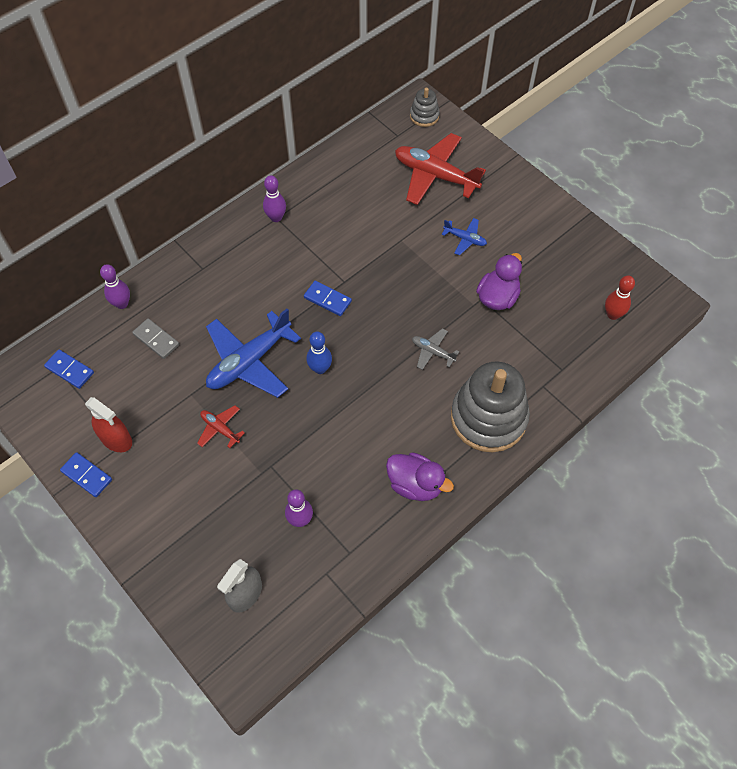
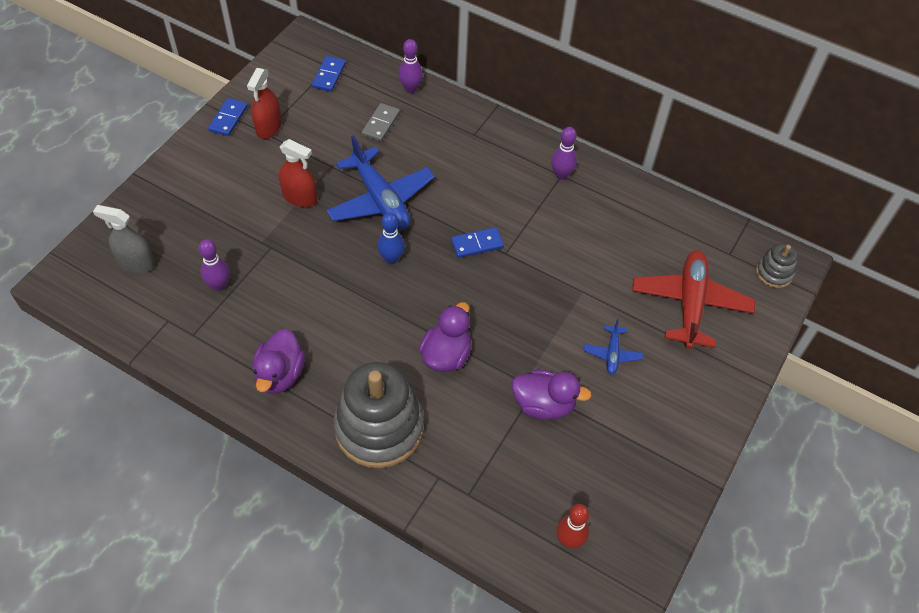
camera: 70 degrees right, 5 degrees down
red plane [197,405,245,448] -> red spray bottle [279,139,317,207]
blue plane [206,309,301,398] -> blue plane turned 150 degrees counterclockwise [326,135,435,230]
blue domino [304,281,352,316] -> blue domino turned 60 degrees clockwise [451,227,504,258]
grey plane [412,328,459,370] -> purple duck [419,302,472,372]

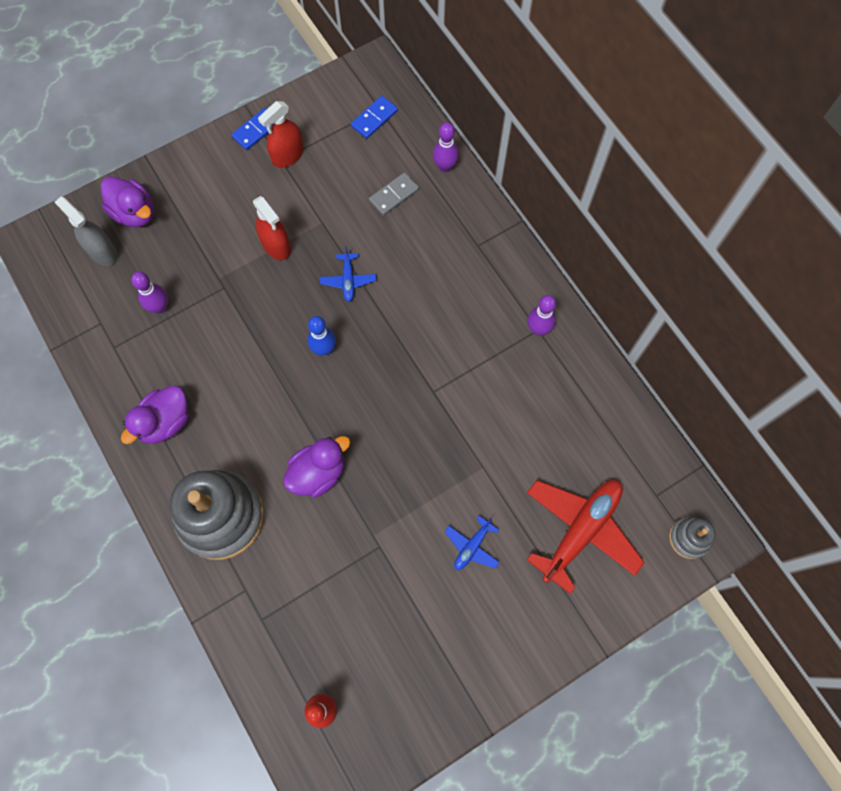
camera: 30 degrees right, 15 degrees up
blue plane [326,135,435,230] -> blue plane [320,246,376,302], size x0.47
blue domino [451,227,504,258] -> none
purple duck [512,370,592,420] -> purple duck moved to [101,177,154,227]

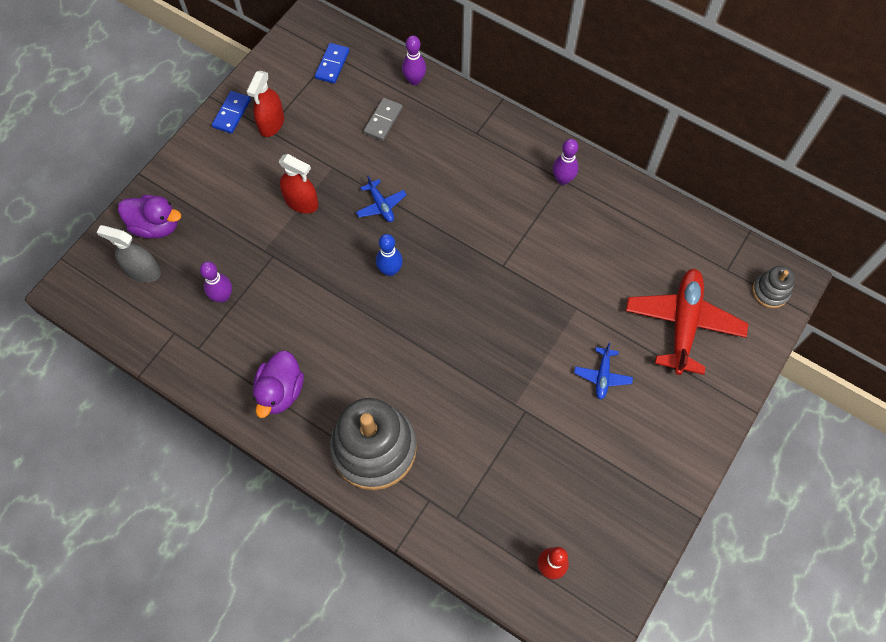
camera: 25 degrees left, 5 degrees down
purple duck [283,436,350,498] -> none

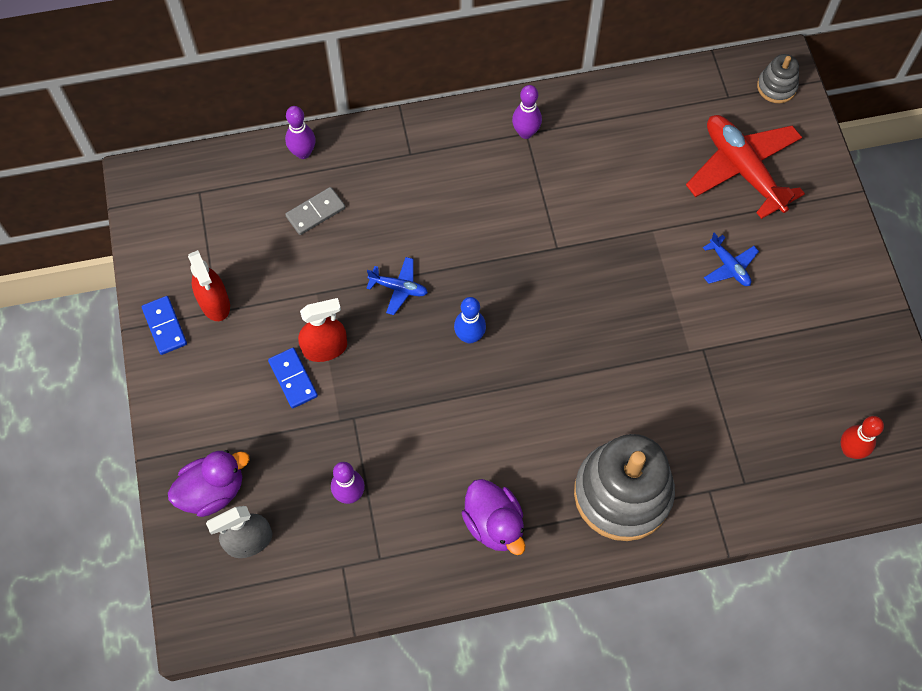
camera: 45 degrees left, 0 degrees up
blue domino [315,43,350,84] -> blue domino moved to [268,348,318,408]
grey domino [364,98,403,141] -> grey domino turned 75 degrees clockwise [285,187,345,235]

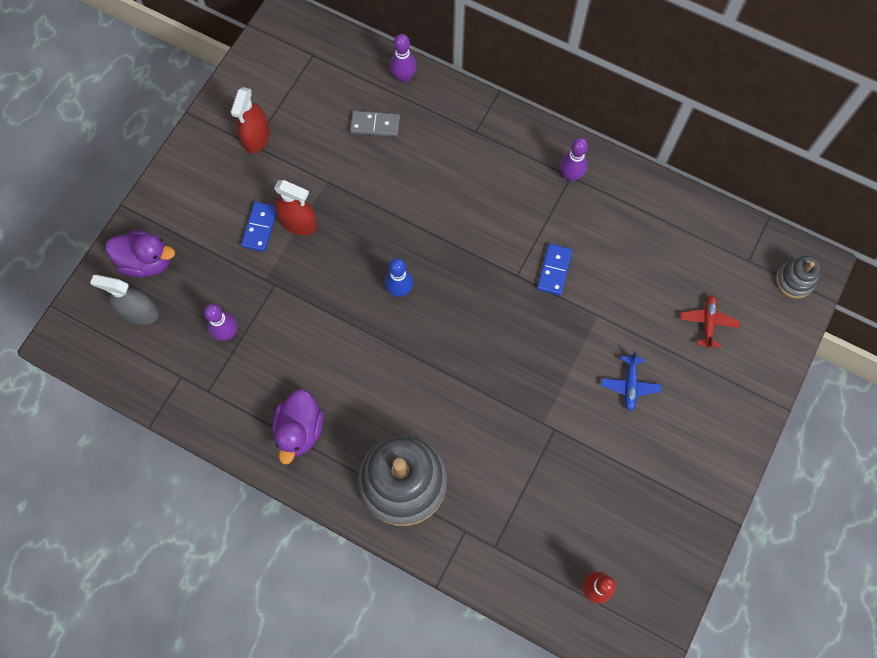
camera: 40 degrees right, 5 degrees up
blue domino [142,296,187,355] -> blue domino moved to [537,244,573,296]
blue plane [366,257,428,315] -> none
red plane [686,115,805,219] -> red plane [680,295,740,349], size x0.47

